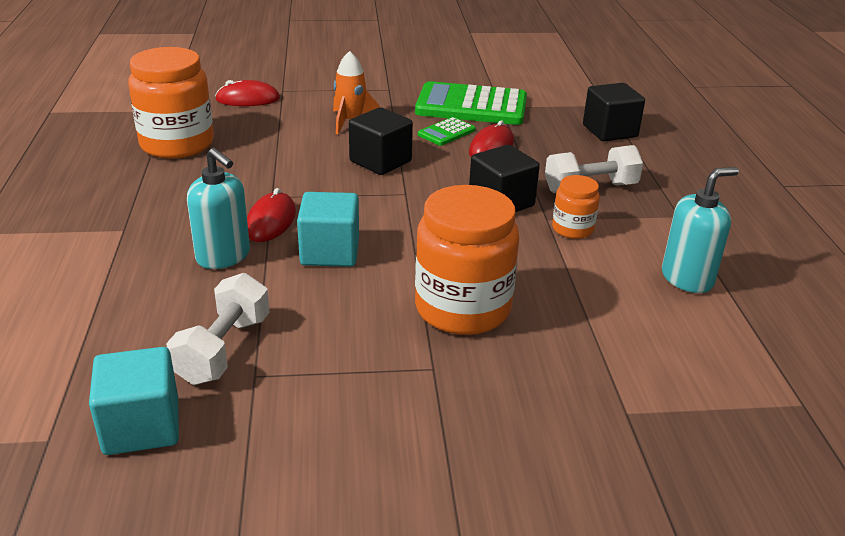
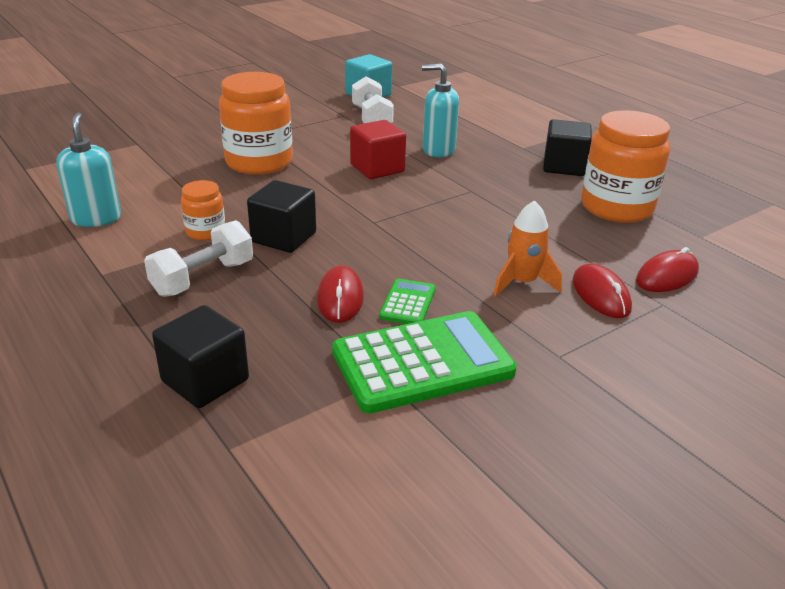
camera: 150 degrees right, 0 degrees up
red mouse [247,188,296,242] -> red mouse moved to [572,263,632,318]
turquoise cube [297,192,359,267] -> red cube [350,120,406,179]
black cube [349,107,413,175] -> black cube moved to [543,119,592,176]
turquoise soap dispenser [662,167,739,293] -> turquoise soap dispenser turned 135 degrees clockwise [56,113,121,227]

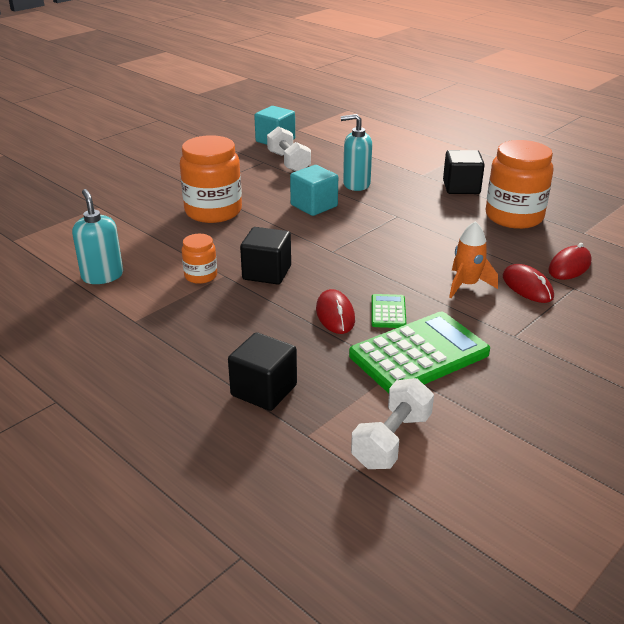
camera: 10 degrees left, 0 degrees up
white dumbbell [144,220,253,297] -> white dumbbell moved to [351,378,434,469]
red cube [350,120,406,179] -> turquoise cube [290,165,338,216]

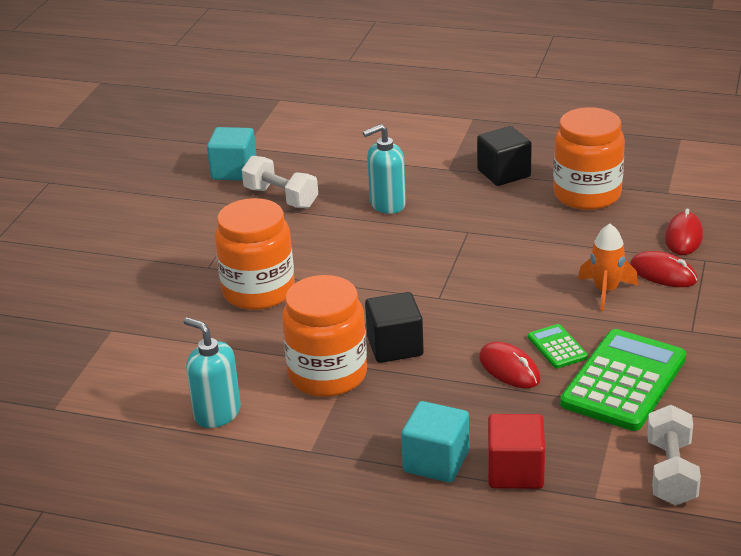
camera: 25 degrees left, 0 degrees up
orange jar [182,234,217,284] -> orange jar [282,275,367,397], size x1.99
black cube [228,332,297,411] -> red cube [488,414,545,489]
turquoise cube [290,165,338,216] -> turquoise cube moved to [401,401,469,483]

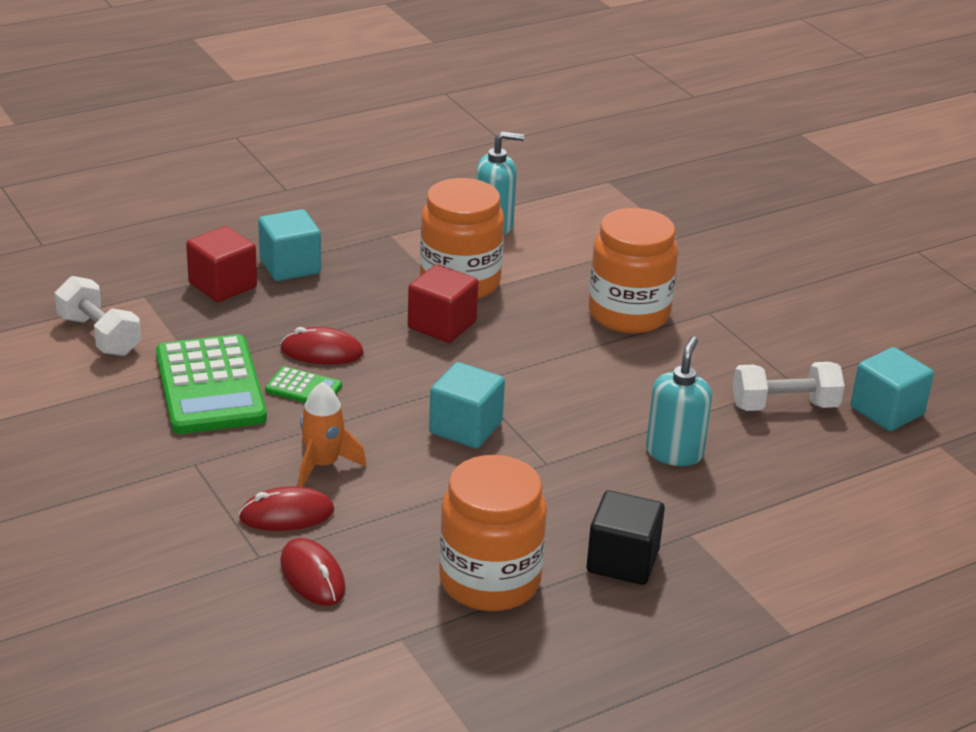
camera: 130 degrees right, 0 degrees up
black cube [365,292,424,363] -> red cube [408,264,478,343]
none -> turquoise cube [429,362,505,448]

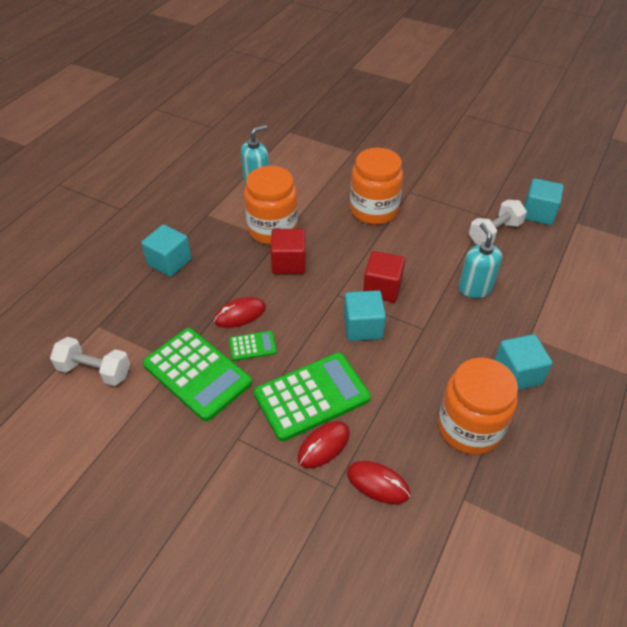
camera: 30 degrees left, 15 degrees up
red cube [186,226,257,302] -> red cube moved to [363,251,405,303]
orange rocket [298,382,366,487] -> green calculator [254,353,371,441]
black cube [586,491,665,585] -> turquoise cube [494,334,553,390]

